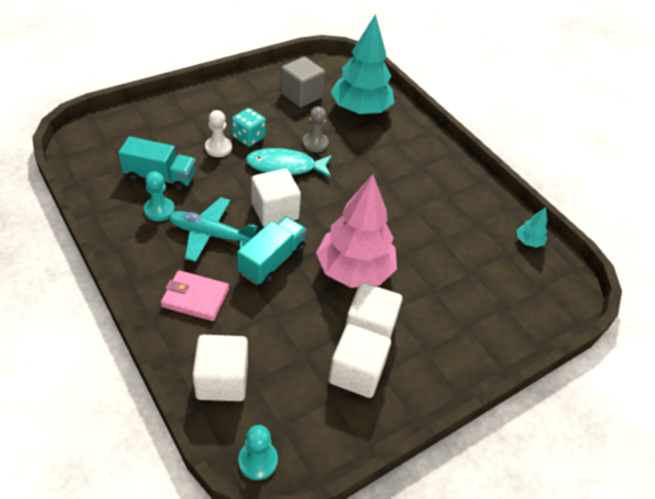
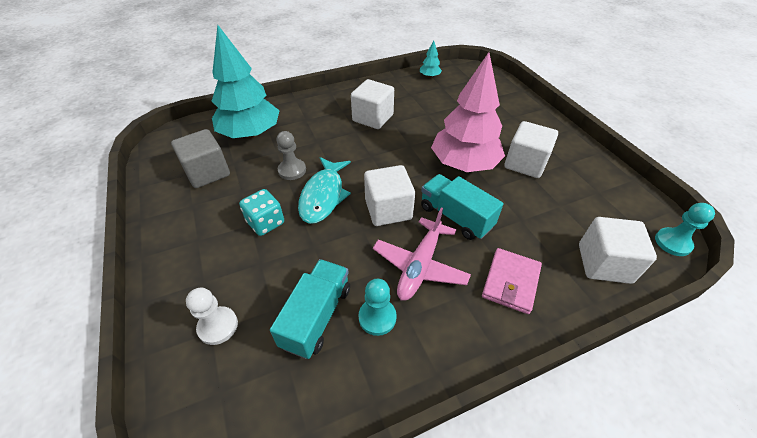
camera: 75 degrees left, 0 degrees up
turquoise plane [168,197,258,262] -> pink plane [373,207,471,301]
white pawn [205,110,232,157] -> white pawn moved to [186,288,238,345]
white cube [329,324,391,398] -> white cube moved to [351,79,394,129]

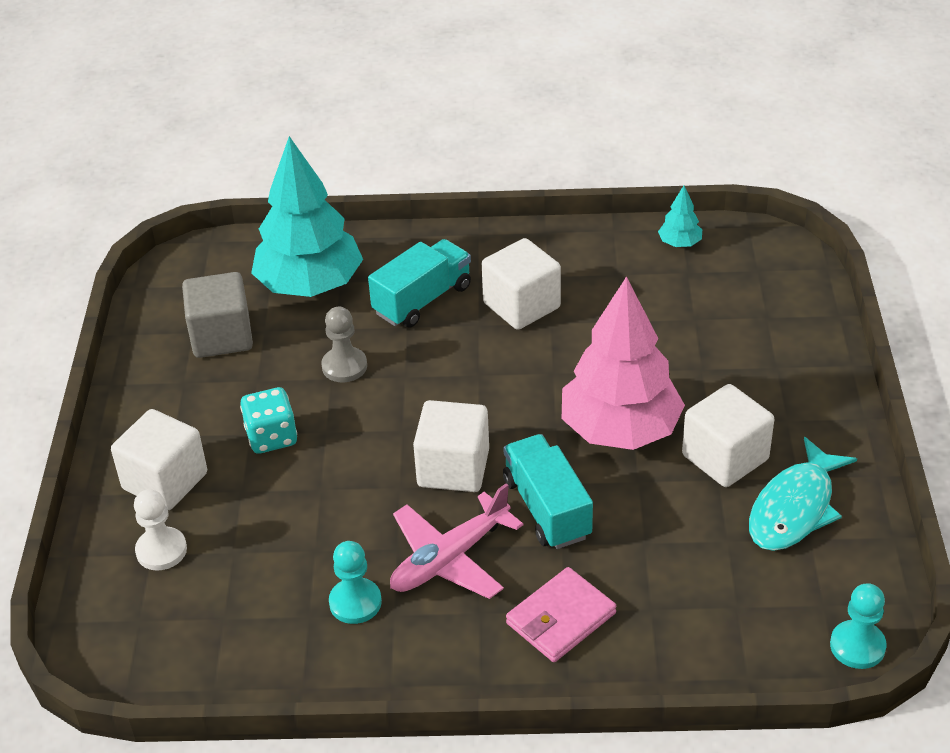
camera: 25 degrees right, 5 degrees down
turquoise truck [270,259,350,359] -> turquoise truck moved to [368,239,471,327]
turquoise fish [298,157,351,224] -> turquoise fish moved to [749,437,857,551]
white cube [579,217,657,284] -> white cube moved to [111,409,207,510]

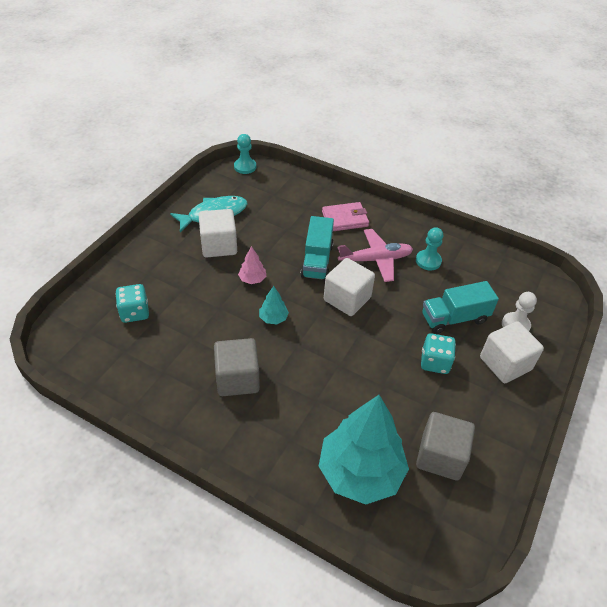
camera: 155 degrees left, 5 degrees up
grey pawn [321,307,367,382] -> none
turquoise truck [368,239,471,327] -> turquoise truck moved to [422,281,499,334]
white cube [482,238,561,330] -> grey cube [214,338,260,396]
pink tree [562,276,685,450] -> pink tree [238,246,266,284], size x0.41
turquoise tree [658,186,702,247] -> turquoise tree moved to [259,286,289,324]
none -> turquoise dice [115,284,149,323]

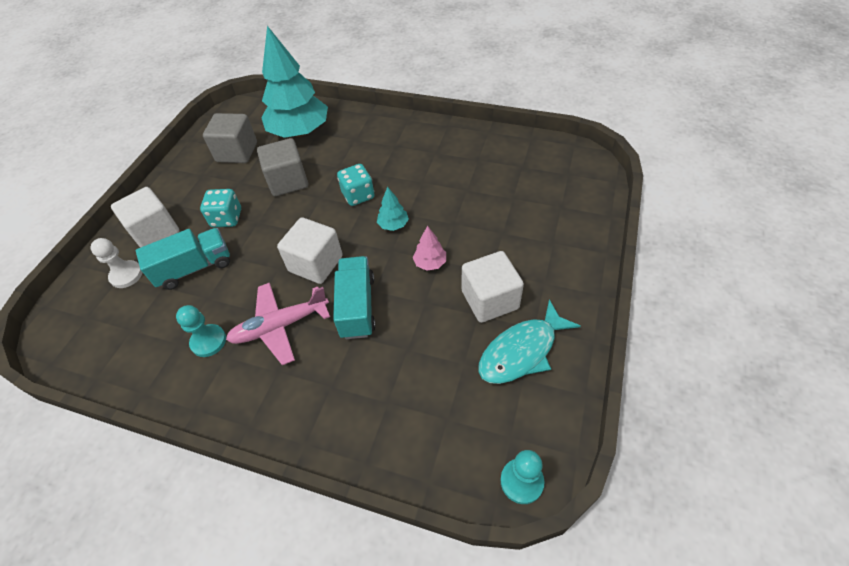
camera: 175 degrees right, 5 degrees up
turquoise dice [115,284,149,323] -> turquoise dice moved to [337,164,375,206]
grey cube [214,338,260,396] -> grey cube moved to [257,138,308,196]
pink wallet [322,202,369,231] -> none

